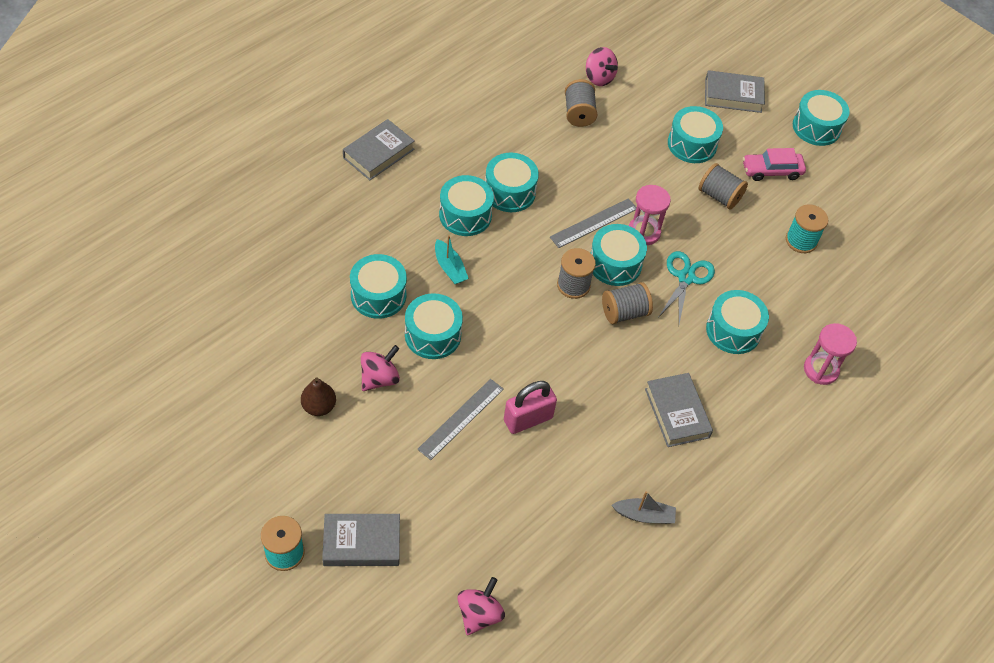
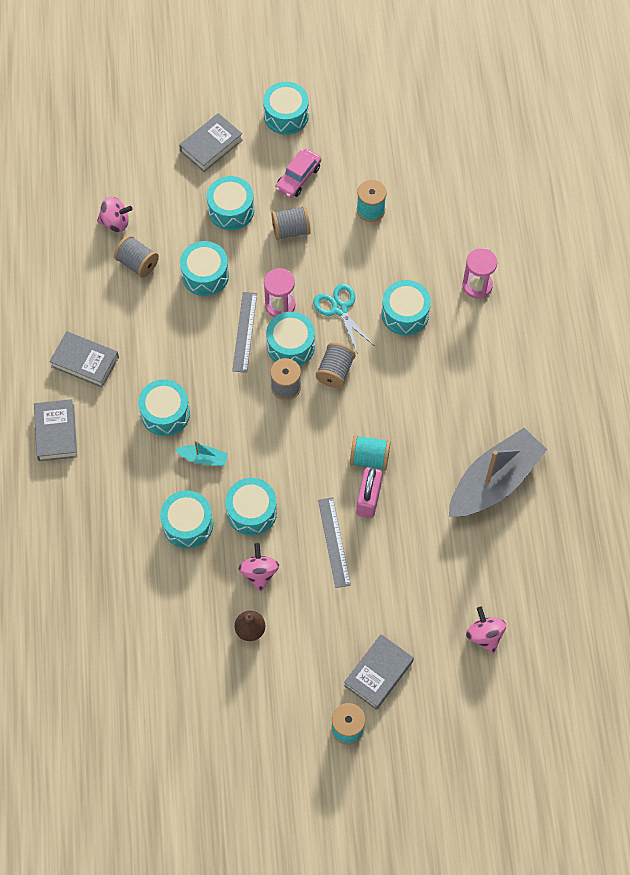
camera: 45 degrees left, 10 degrees up
turquoise drum [485,153,539,212] -> turquoise drum moved to [180,241,229,296]
grey boat [611,491,676,524] -> grey boat [449,428,547,517], size x2.33
grey book [645,373,713,447] -> grey book moved to [49,331,119,388]
none -> turquoise spool [350,435,391,471]

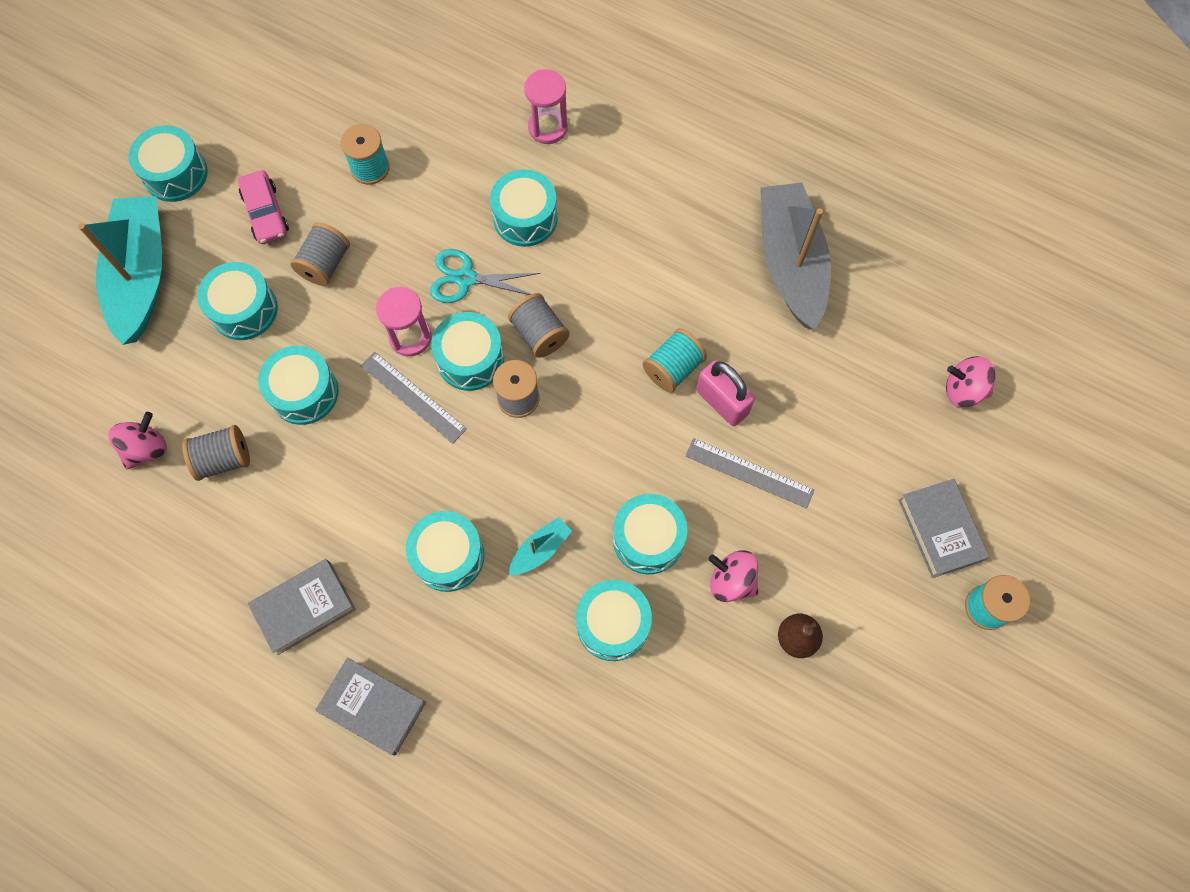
camera: 55 degrees left, 5 degrees up
grey book [179,113,243,172] -> turquoise boat [78,196,162,345]

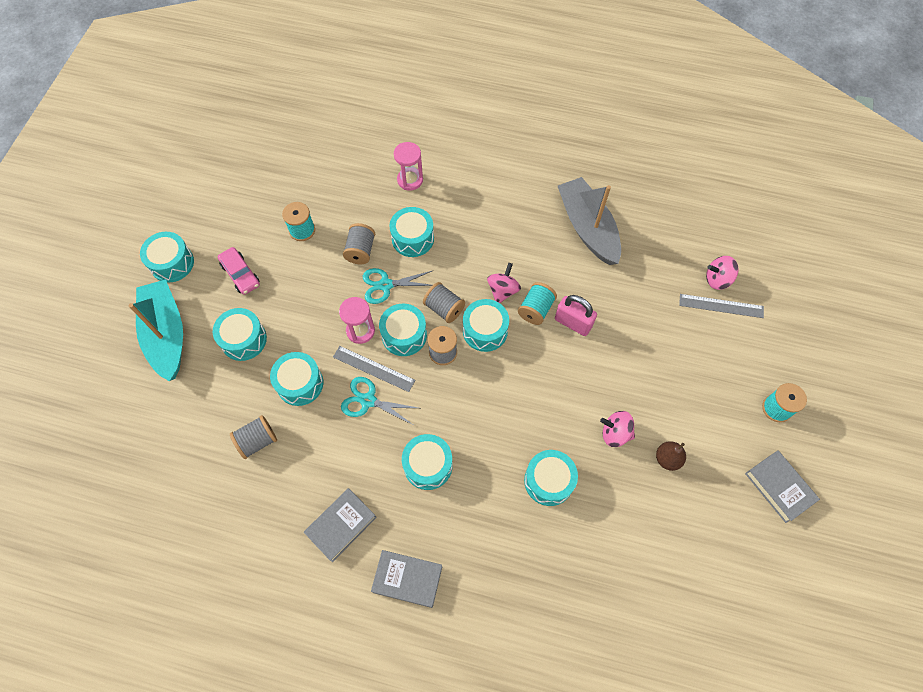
camera: 15 degrees left, 5 degrees down
pink spinning top [109,412,167,470] -> pink spinning top moved to [487,263,521,303]
grey spool [290,222,350,286] -> grey spool moved to [343,223,375,264]
turquoise boat [509,517,572,575] -> none
turquoise drum [613,494,687,574] -> turquoise drum moved to [463,299,509,352]
grey ruler [685,438,814,509] -> grey ruler moved to [679,294,764,318]
grey book [899,479,989,578] -> grey book moved to [745,451,820,523]
none -> turquoise scissors [341,377,418,425]

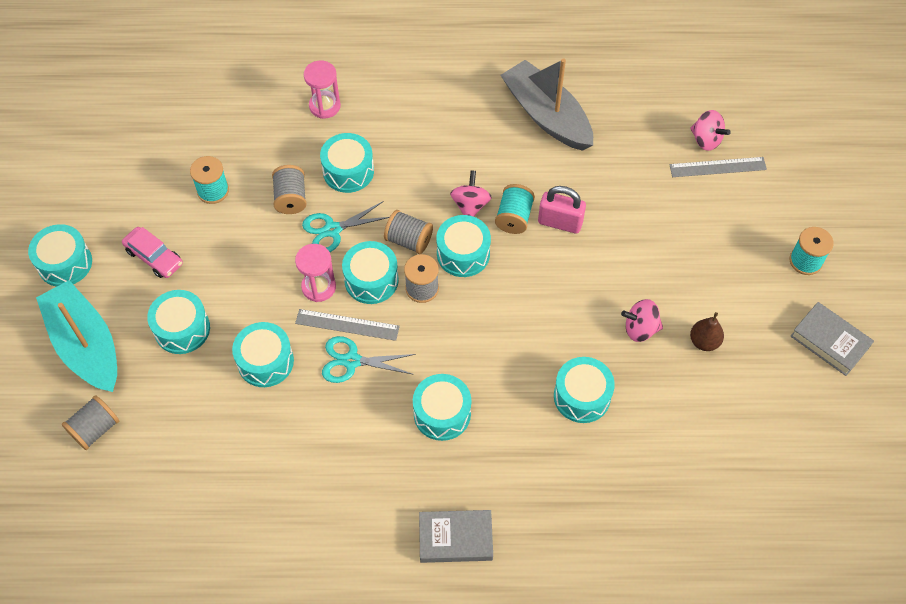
camera: 15 degrees left, 5 degrees down
grey spool [230,415,277,459] -> grey spool moved to [62,395,119,450]
grey book [304,488,377,562] -> none
pink spinning top [706,256,739,290] -> pink spinning top turned 120 degrees counterclockwise [690,110,731,151]

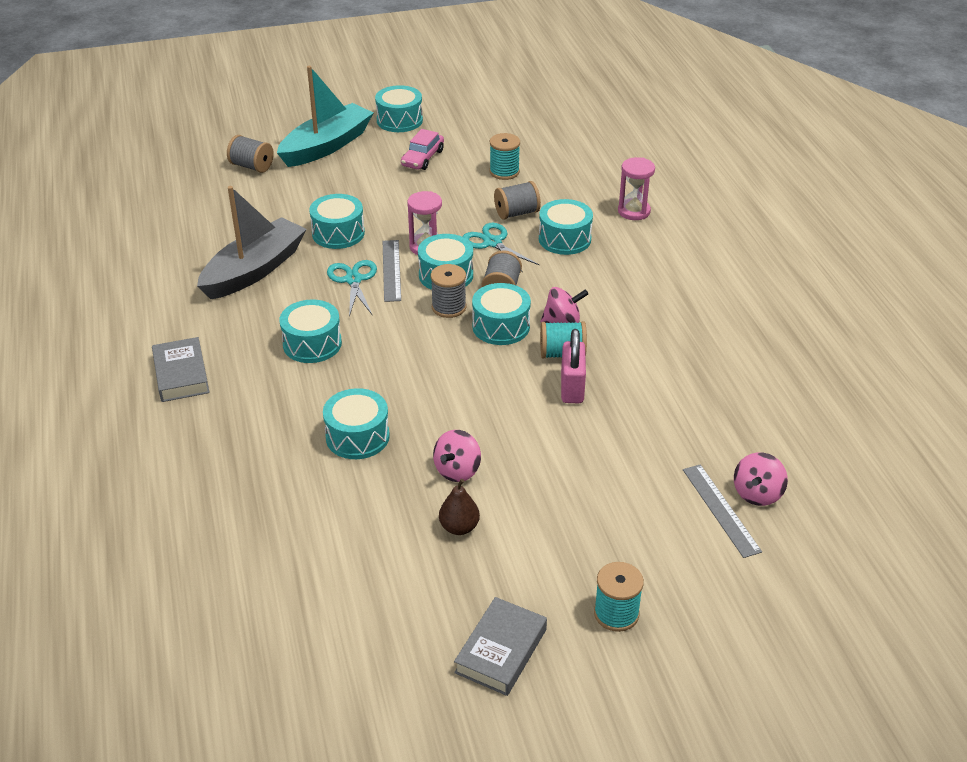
camera: 75 degrees right, 20 degrees down
turquoise drum [147,290,210,354] -> none
grey boat [501,58,593,151] -> grey boat moved to [197,186,307,299]
pink spinning top [621,299,663,342] -> pink spinning top turned 135 degrees counterclockwise [433,430,481,482]

